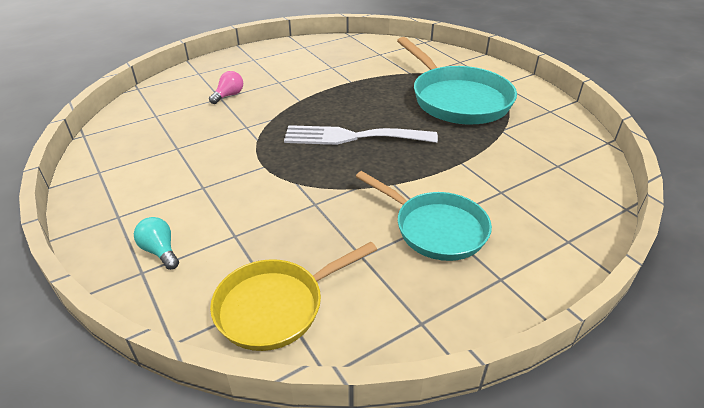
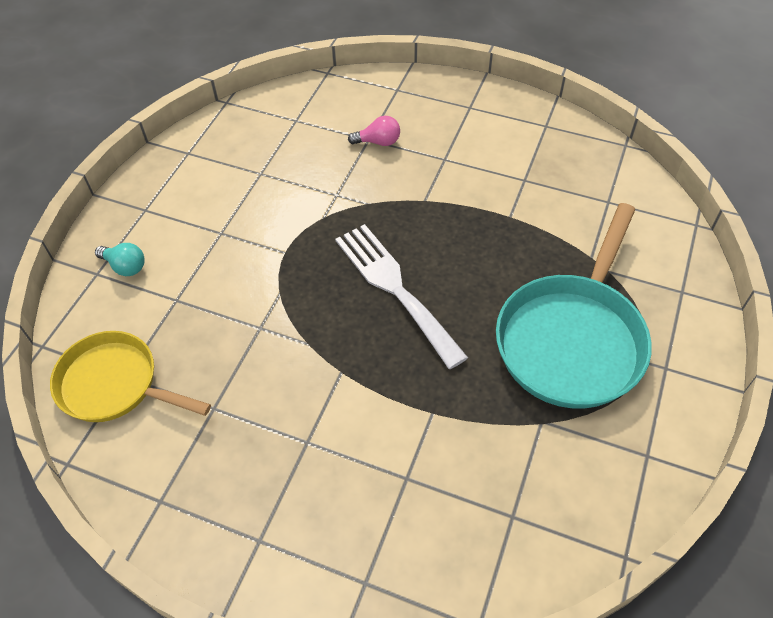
camera: 55 degrees right, 15 degrees up
turquoise light bulb [134,217,179,270] -> turquoise light bulb turned 105 degrees clockwise [95,243,145,276]
turquoise pan [356,171,492,261] -> none

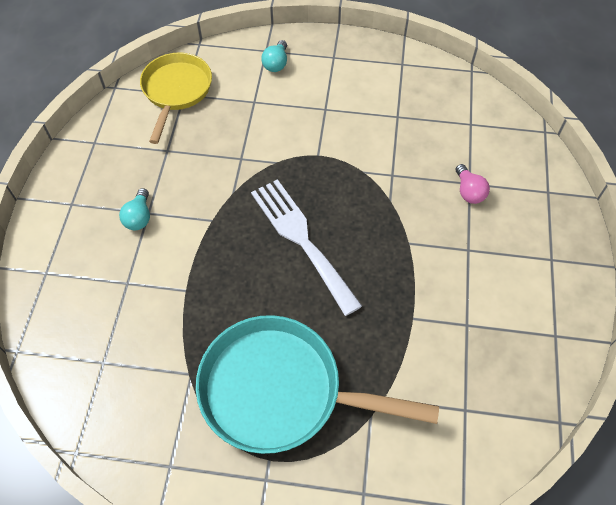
camera: 75 degrees right, 5 degrees up
white fork [335,224,468,369] -> white fork turned 75 degrees counterclockwise [251,179,362,316]
none -> turquoise light bulb [119,188,150,230]

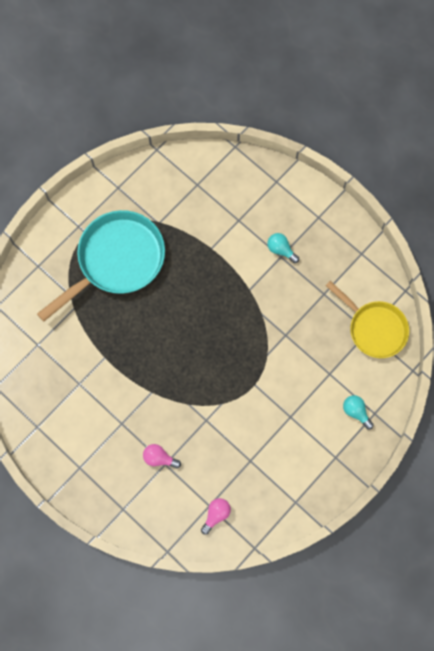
camera: 125 degrees right, 15 degrees up
white fork [251,179,362,316] -> none
none -> pink light bulb [201,498,231,535]

